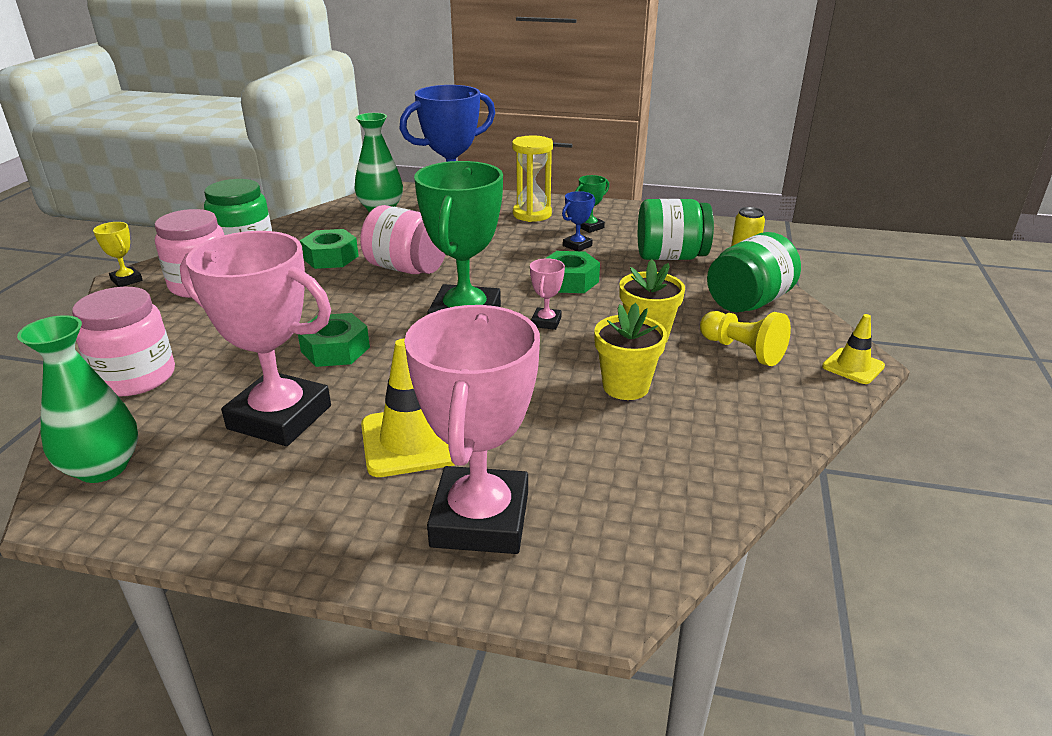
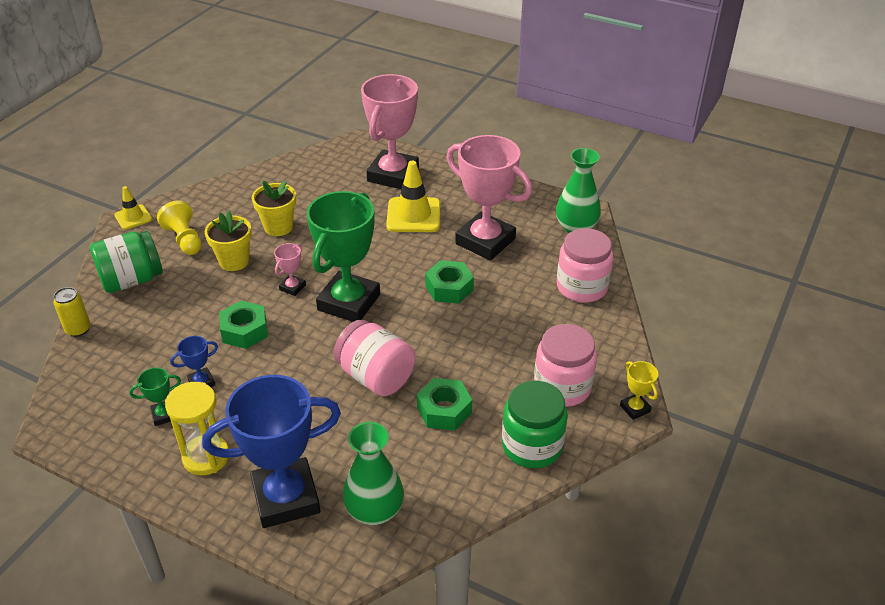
camera: 165 degrees left, 10 degrees up
green jar [638,199,714,260] -> none

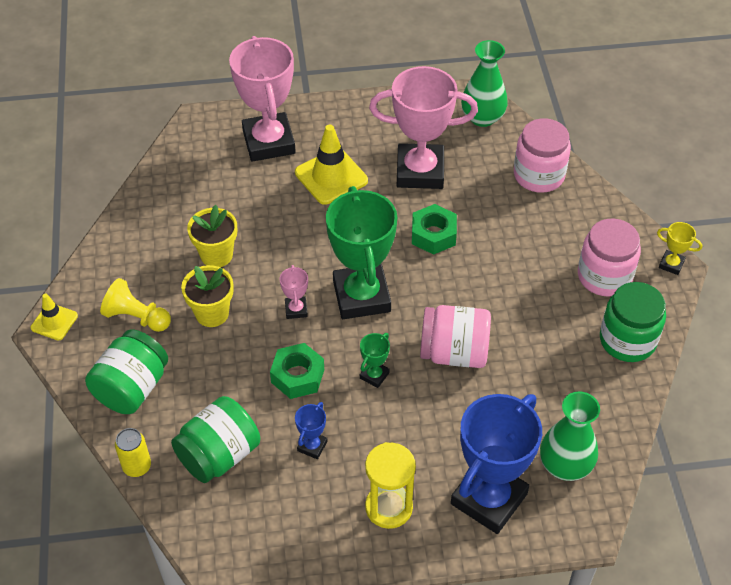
camera: 35 degrees left, 10 degrees up
green trophy [129,368,181,426] -> green trophy moved to [360,333,390,388]
green nut [417,378,472,431] -> none
none -> green jar [171,396,260,483]

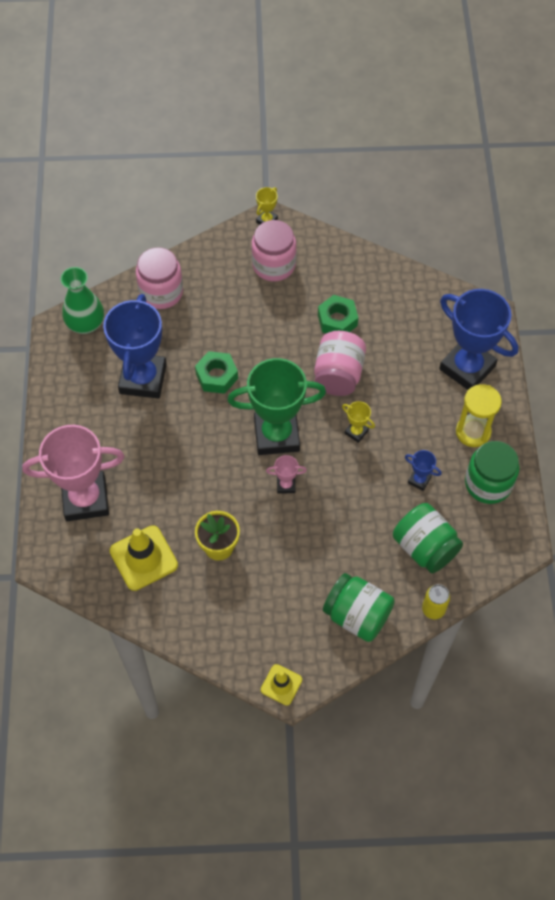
camera: 85 degrees left, 10 degrees up
yellow pawn [100,278,171,332] -> none
yellow flower pot [181,265,234,327] -> none
green nut [270,343,324,399] -> green nut moved to [318,295,358,333]
yellow traffic cone [295,125,368,205] -> yellow traffic cone moved to [110,525,178,591]
green trophy [360,333,390,388] -> yellow trophy [342,401,375,443]
pink trophy [369,66,478,189] -> blue trophy [103,294,167,399]
green vase [540,392,600,481] -> none
green jar [600,282,666,362] -> green jar moved to [465,441,519,504]

